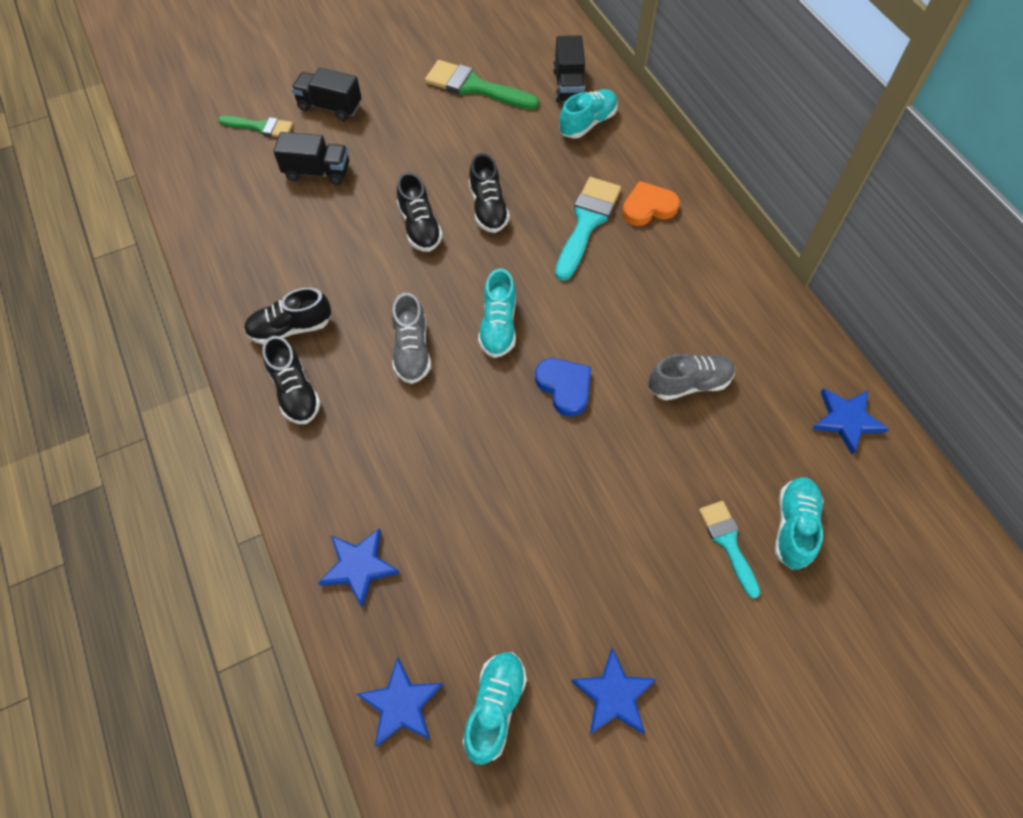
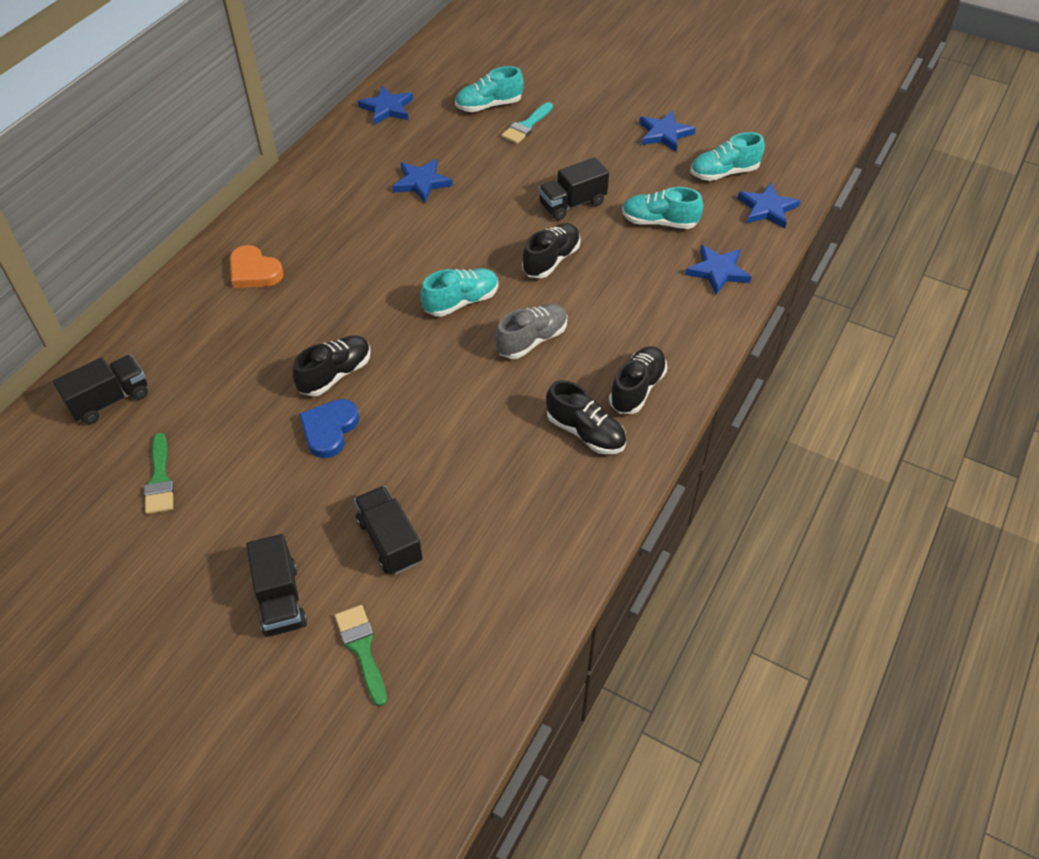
camera: 125 degrees left, 10 degrees down
black shoe [397,172,443,252] -> black shoe moved to [522,223,581,278]
green brush [425,60,539,110] -> green brush [144,433,174,514], size x0.62
blue heart [535,358,591,417] -> blue heart moved to [299,399,359,458]
turquoise brush [555,177,621,281] -> none
turquoise shoe [559,89,618,138] -> turquoise shoe moved to [622,187,703,229]
grey shoe [648,354,735,400] -> blue star [392,159,453,203]
none -> black truck [538,157,609,220]

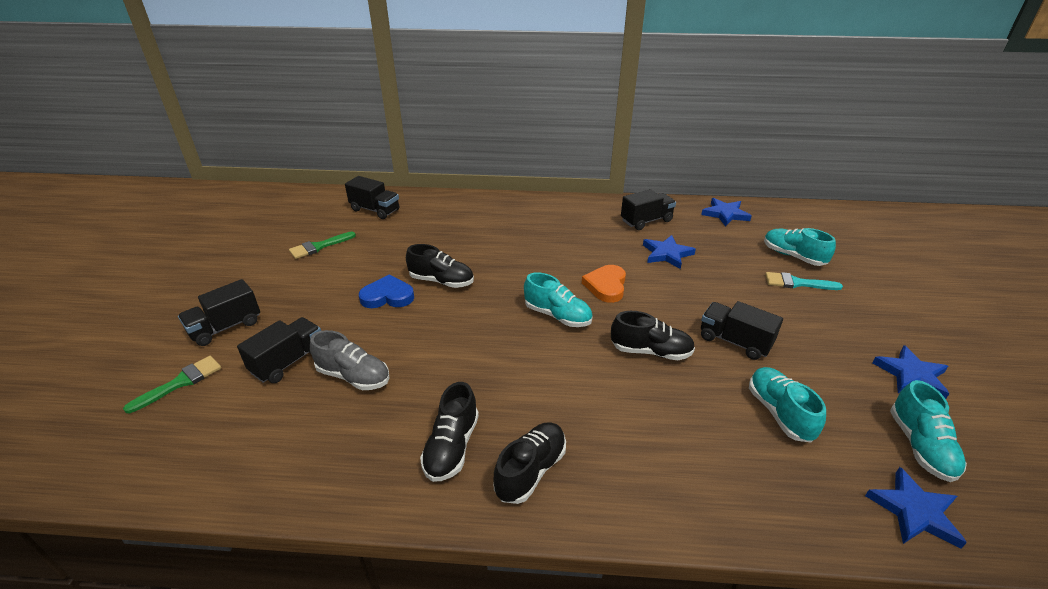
camera: 65 degrees right, 15 degrees down
orange heart [230,245,284,288] -> orange heart moved to [582,265,626,303]
grey shoe [495,303,567,359] -> grey shoe moved to [310,330,389,390]
black shoe [609,346,667,414] -> black shoe turned 60 degrees counterclockwise [493,422,566,504]
blue star [685,245,752,295] -> none
turquoise shoe [691,132,765,181] -> turquoise shoe turned 135 degrees counterclockwise [890,380,967,482]
none -> black truck [621,189,676,230]

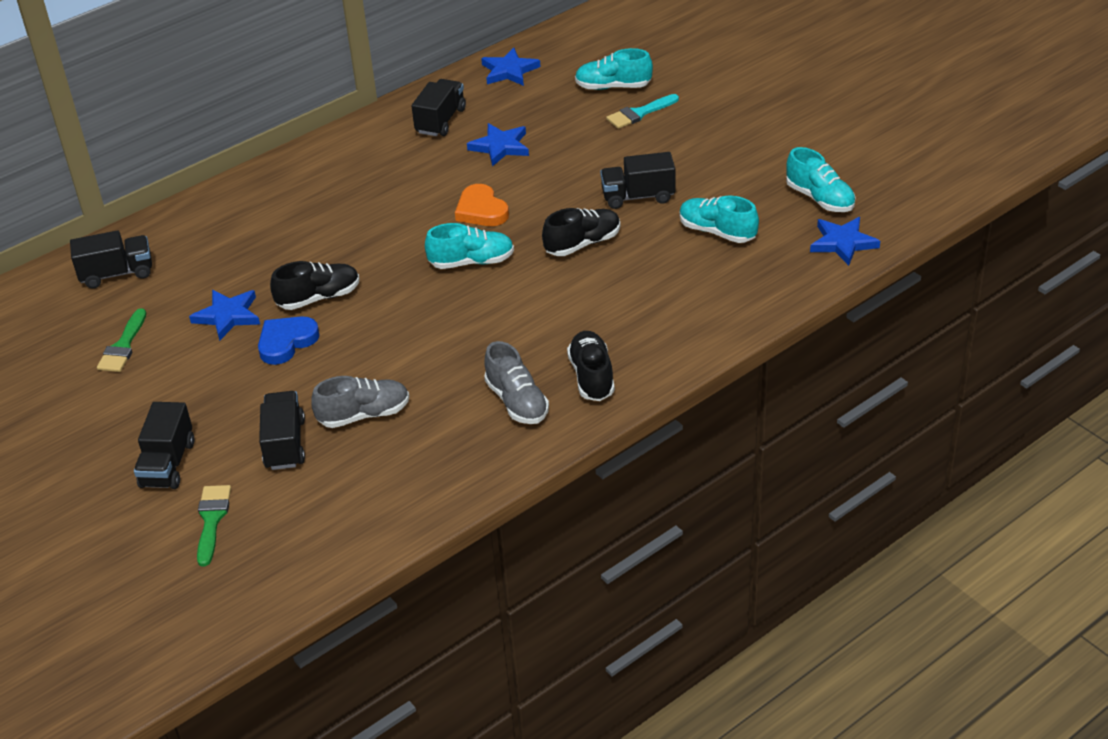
camera: 40 degrees left, 5 degrees up
black shoe [420,382,479,482] -> grey shoe [484,341,549,424]
blue star [872,345,950,399] -> blue star moved to [189,290,260,341]

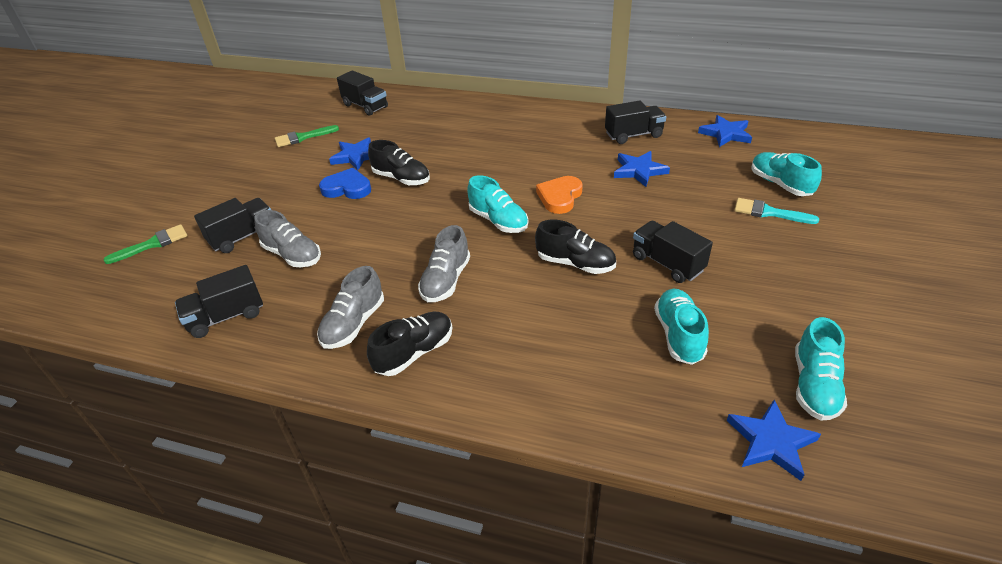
camera: 55 degrees right, 0 degrees up
black truck [134,402,194,489] -> black truck moved to [175,265,263,338]
none -> grey shoe [418,225,470,302]

